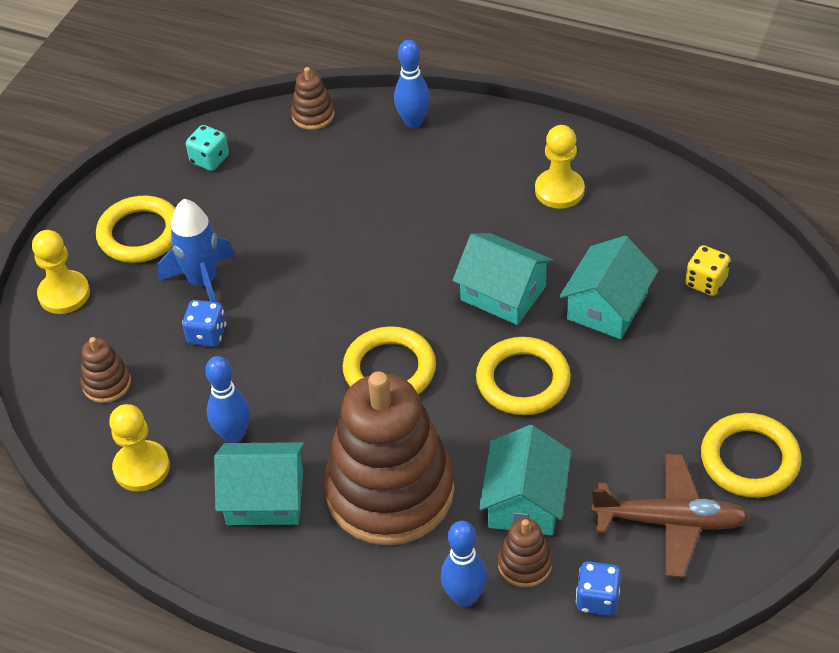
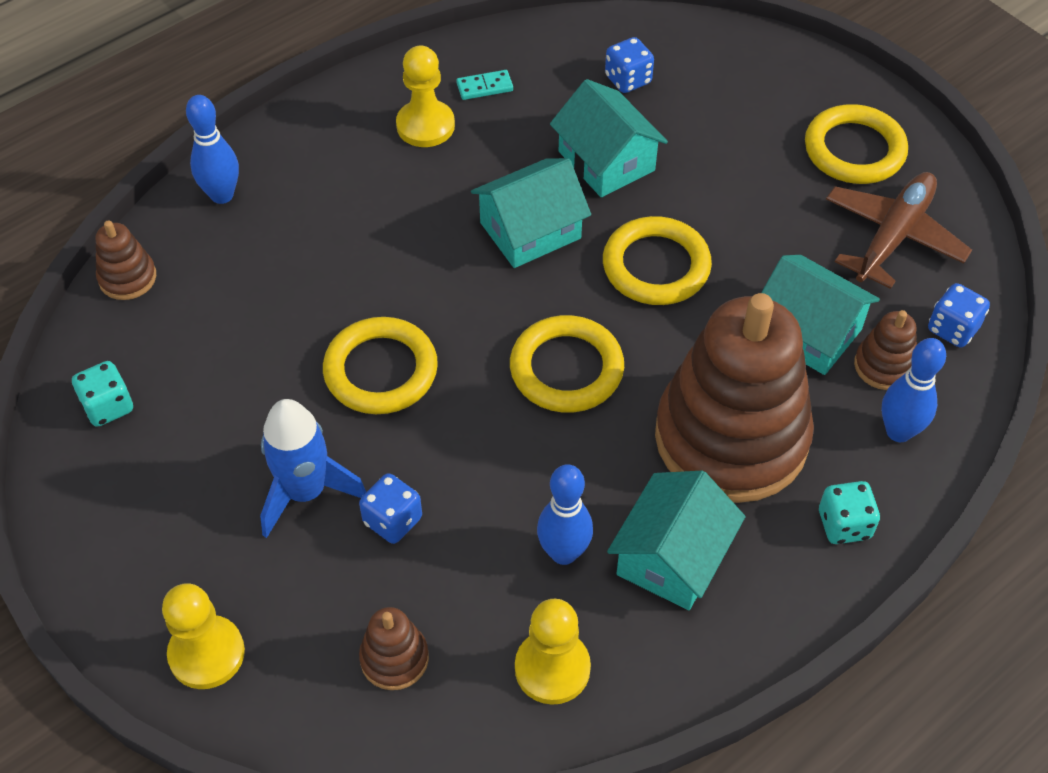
camera: 65 degrees left, 5 degrees up
yellow ring [96,196,175,263] -> yellow ring moved to [323,317,438,414]
yellow dice [685,245,730,296] -> blue dice [605,37,654,93]
none -> turquoise domino [456,70,513,100]
none -> turquoise dice [819,481,880,544]

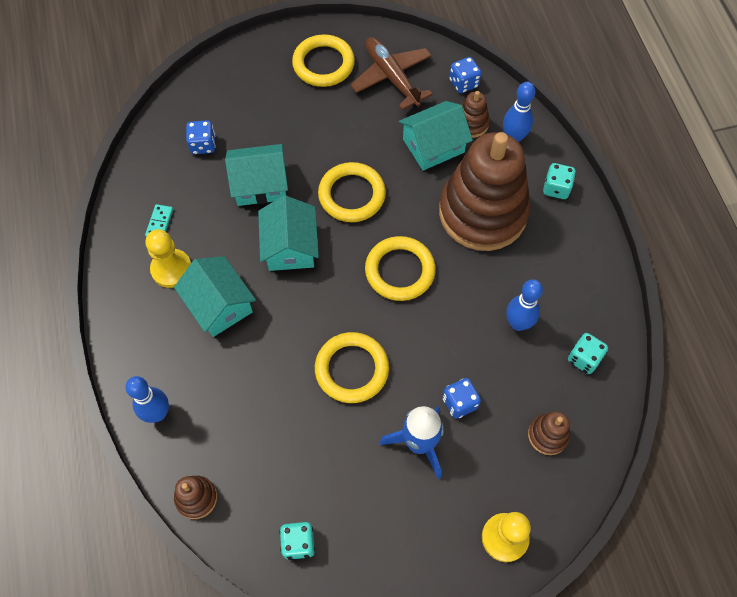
camera: 65 degrees left, 10 degrees up
yellow pawn [515,599,591,705] -> turquoise dice [568,333,608,374]
turquoise house [607,471,745,610] -> turquoise house moved to [174,256,256,337]

